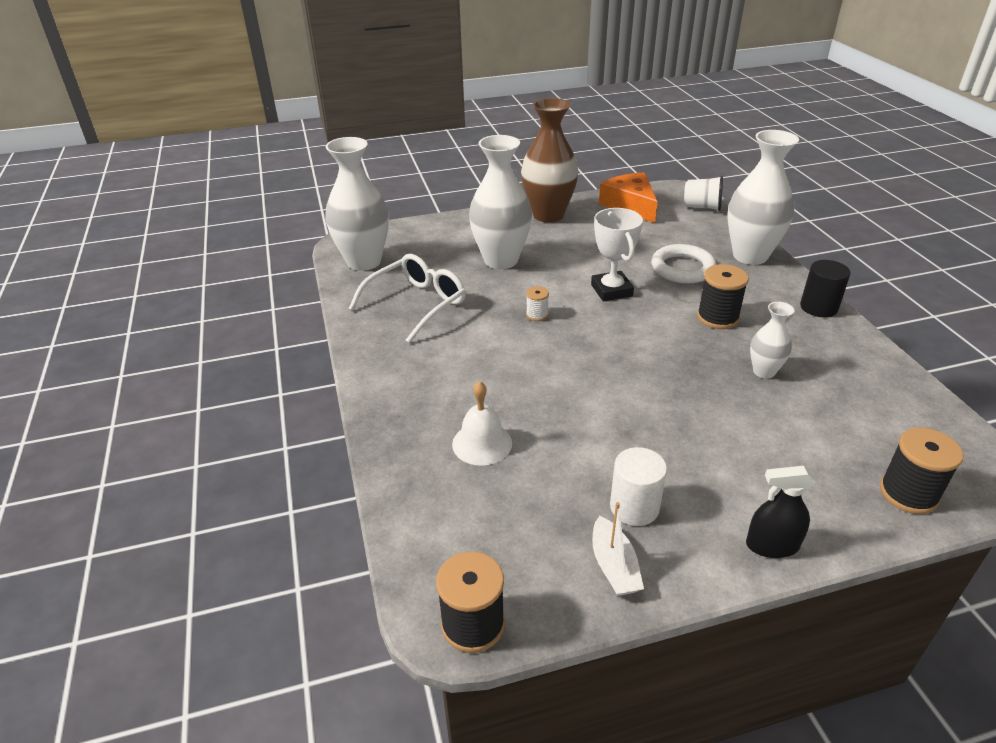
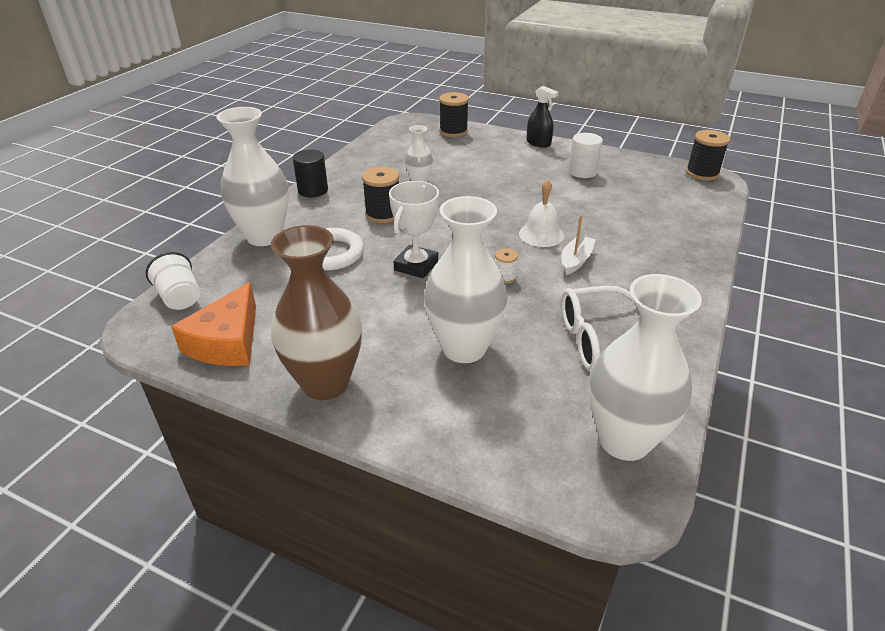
camera: 140 degrees left, 0 degrees up
white bell [452,381,512,466] -> white bell moved to [519,180,564,247]
white boat [592,502,644,596] -> white boat moved to [561,215,596,275]

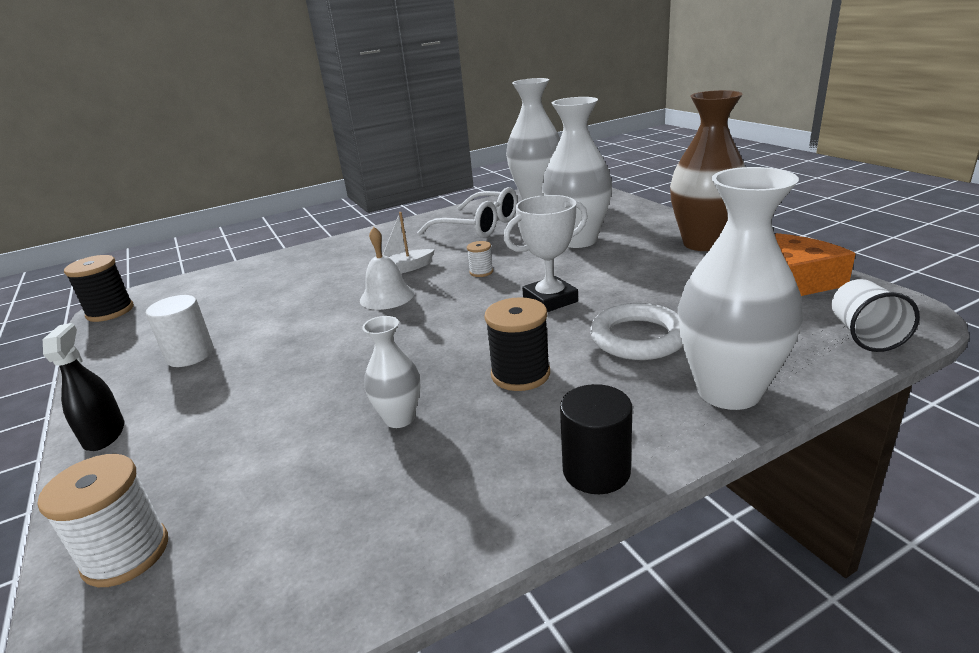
camera: 140 degrees left, 10 degrees down
black spool [439,92,469,137] -> white spool [37,454,168,587]

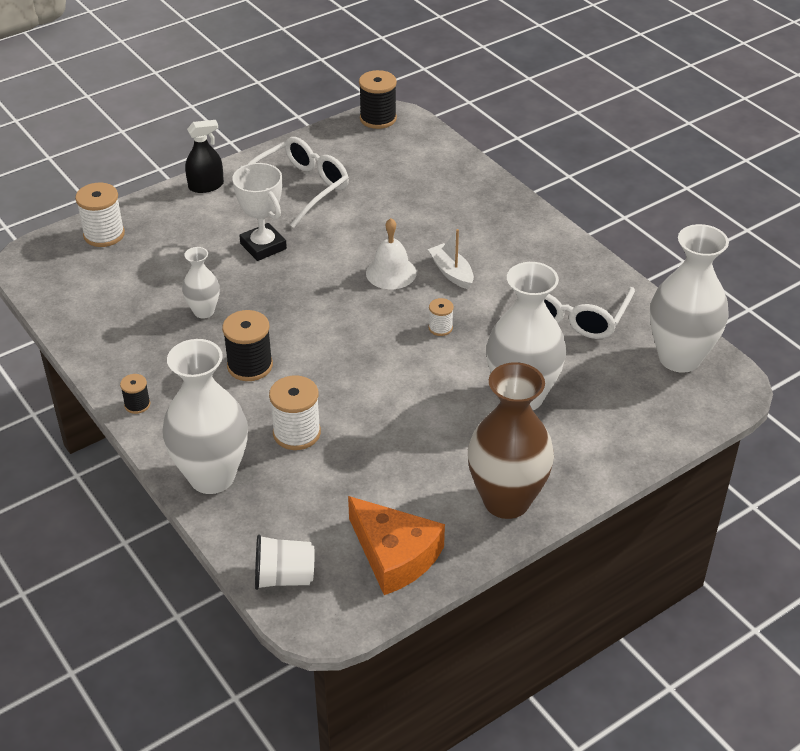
camera: 80 degrees right, 15 degrees up
white cylinder [146,295,214,367] -> white glasses [233,137,349,228]
white trophy [504,195,588,312] -> white trophy moved to [232,163,287,261]
black cylinder [560,384,632,494] -> black spool [120,374,150,414]
white ring [590,303,683,360] -> white spool [269,375,321,450]

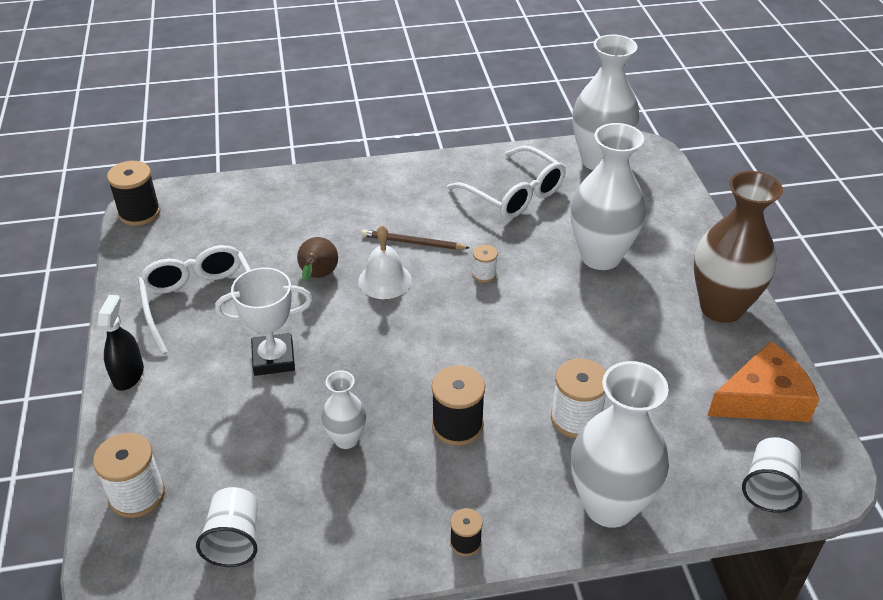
camera: 65 degrees left, 0 degrees up
white boat [428,229,474,289] -> brown pencil [361,230,469,250]
none -> white cup [196,487,258,567]
none -> brown pear [297,237,338,281]

